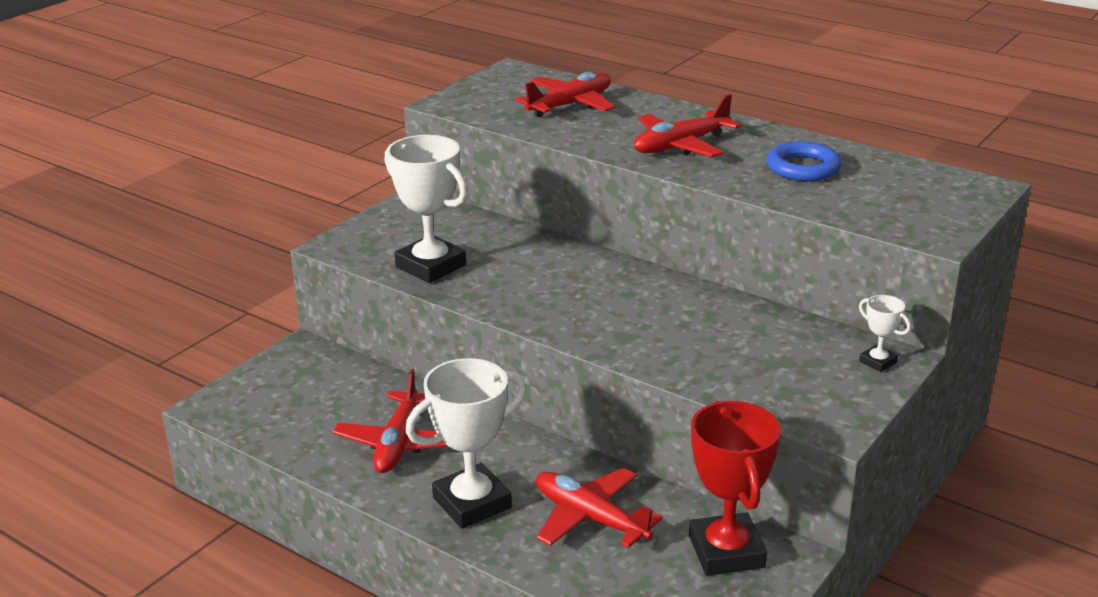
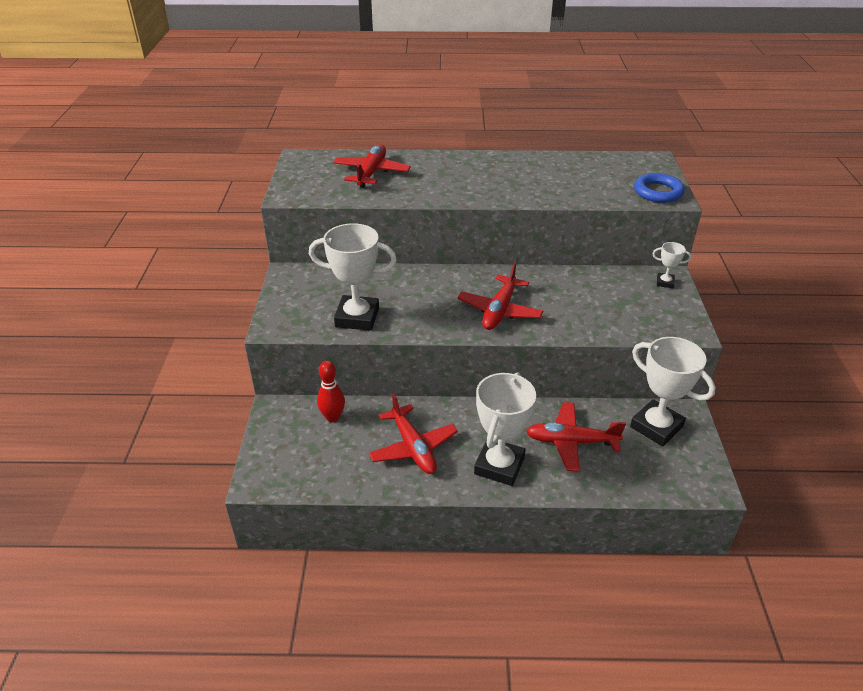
camera: 35 degrees left, 10 degrees up
red plane [634,94,741,157] -> red plane moved to [457,262,543,330]
red trophy [689,401,781,576] -> white trophy [630,337,716,447]
blue ring [767,141,841,181] -> blue ring moved to [634,173,685,203]
none -> red bowling pin [317,361,345,422]

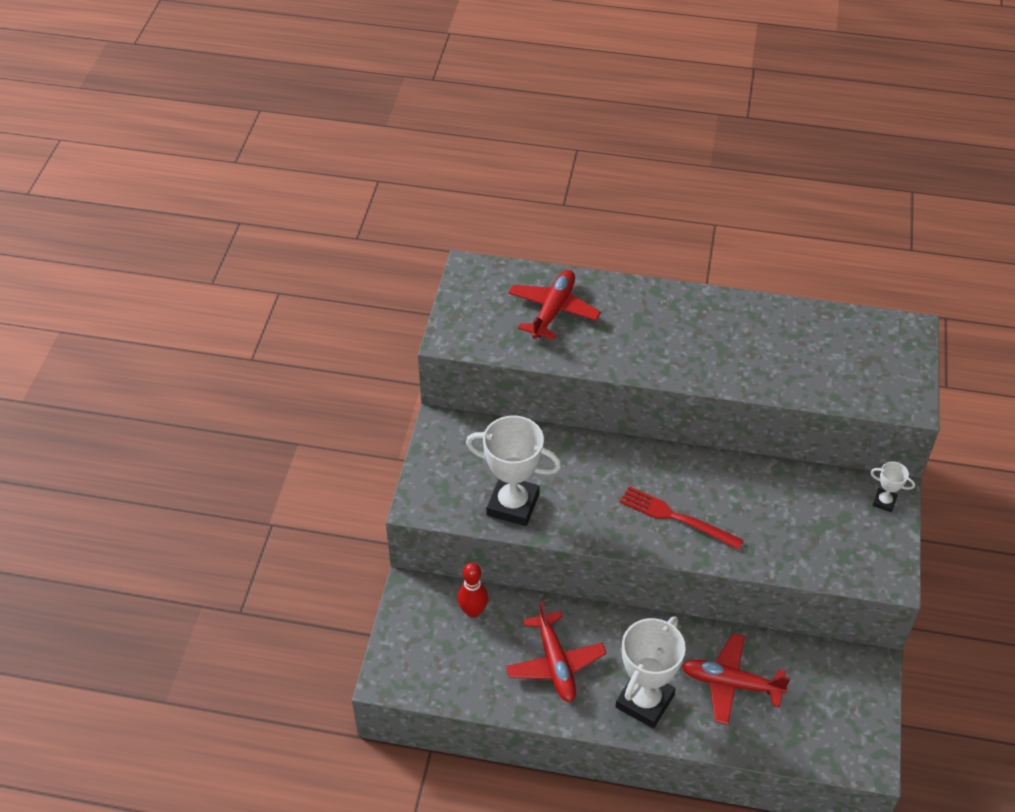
camera: 10 degrees right, 10 degrees up
red plane [457,262,543,330] -> red fork [620,486,743,550]
white trophy [630,337,716,447] -> none
blue ring [634,173,685,203] -> none

